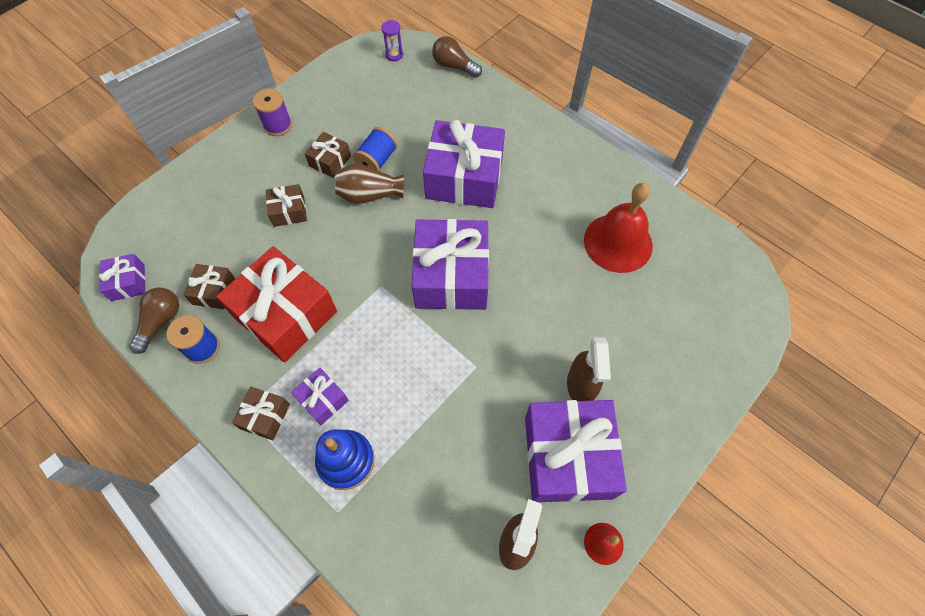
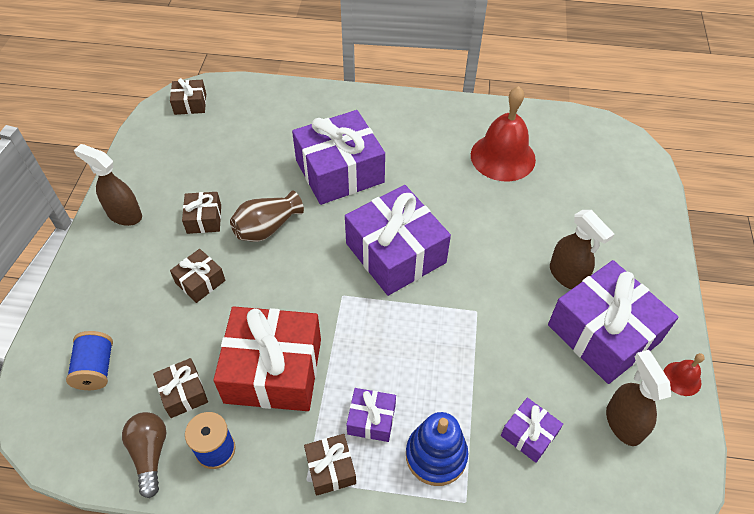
camera: 35 degrees left, 10 degrees down
purple gift [99,254,145,301] -> purple gift moved to [501,398,563,463]
purple spool [253,89,292,136] -> brown spray bottle [74,144,142,226]
blue spool [353,127,398,171] -> blue spool moved to [66,331,113,390]
purple hourglass [381,20,403,61] -> brown gift [170,78,206,115]
brown light bulb [432,36,482,78] -> none

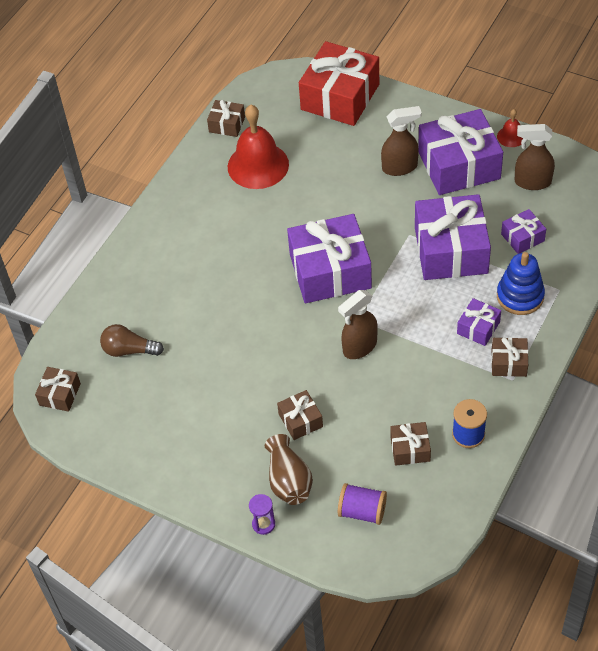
camera: 65 degrees left, 0 degrees up
blue spool [66,331,113,390] -> purple spool [338,483,387,525]
brown spray bottle [74,144,142,226] -> brown spray bottle moved to [338,290,378,359]
brown light bulb [122,412,166,498] -> brown light bulb moved to [100,324,164,357]
brown gift [182,192,221,234] -> brown gift moved to [207,100,245,137]
red gift [213,306,321,411] -> red gift moved to [299,41,379,126]
brown vase [230,190,304,242] -> brown vase moved to [265,434,313,505]
purple gift [292,110,385,205] -> purple gift moved to [415,194,491,280]
none -> purple hourglass [249,494,275,535]

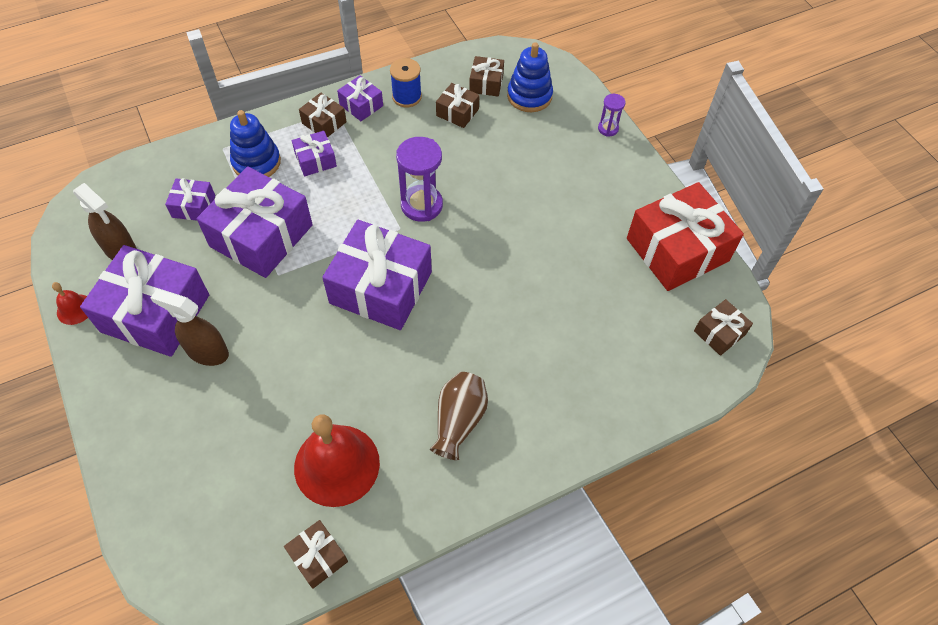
camera: 150 degrees left, 5 degrees up
brown light bulb [100,324,164,357] -> none
brown vase [265,434,313,505] -> brown vase moved to [430,372,488,460]
brown gift [277,390,323,440] -> brown gift moved to [469,56,504,96]
red gift [299,41,379,126] -> red gift moved to [627,182,744,291]
brown spray bottle [338,290,378,359] -> purple hourglass [396,137,443,222]
purple spool [338,483,387,525] -> blue stacking toy [507,42,553,112]
none -> purple gift [337,75,383,121]

